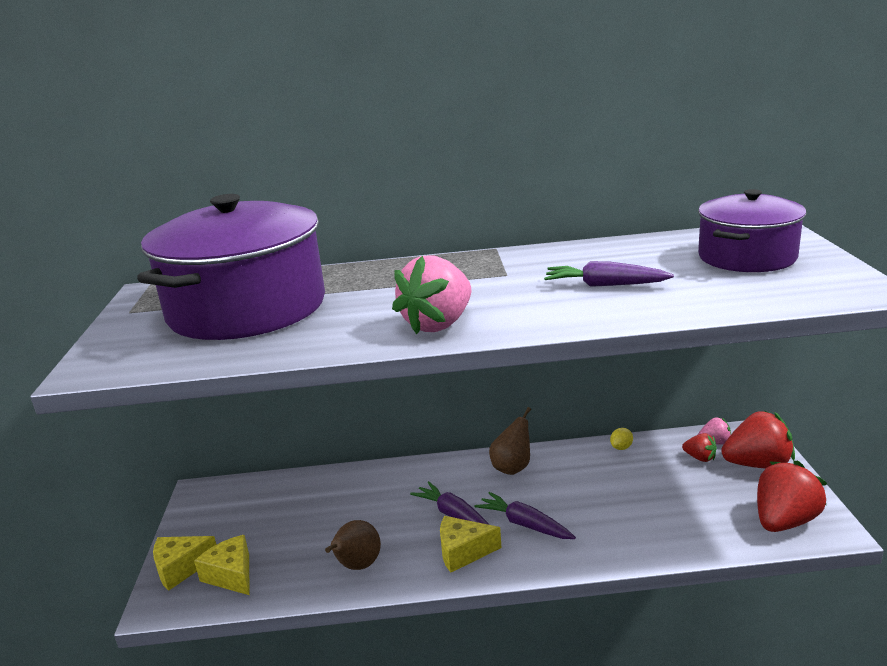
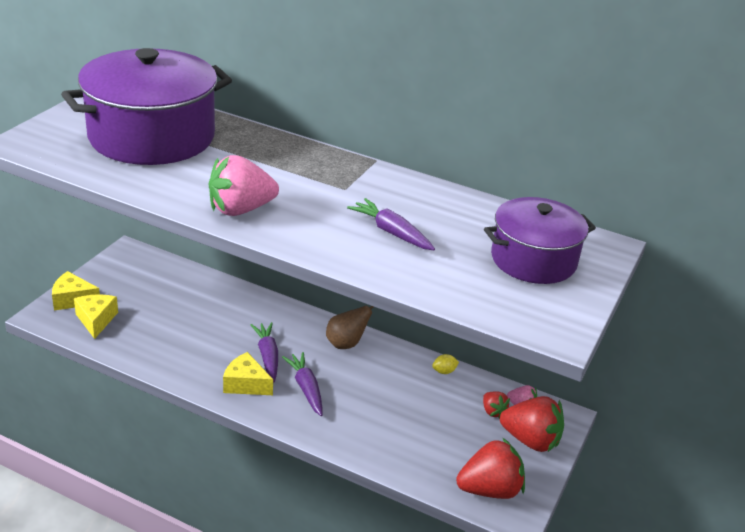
camera: 25 degrees right, 10 degrees up
brown pear [325,520,381,570] -> none

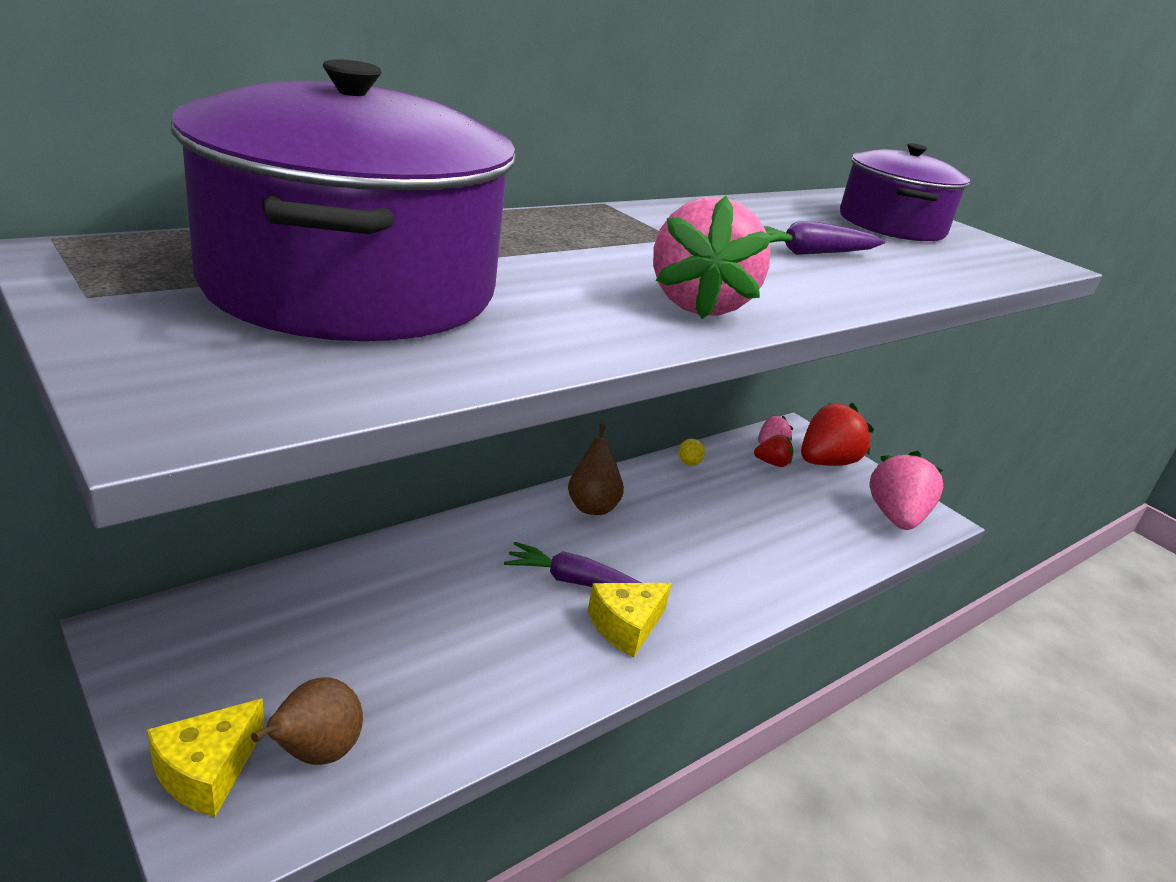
camera: 65 degrees left, 5 degrees down
yellow cheese [74,294,118,339] -> brown pear [251,678,363,765]
purple carrot [282,352,322,416] -> none
red strawberry [456,437,525,499] -> pink strawberry [870,451,943,530]

